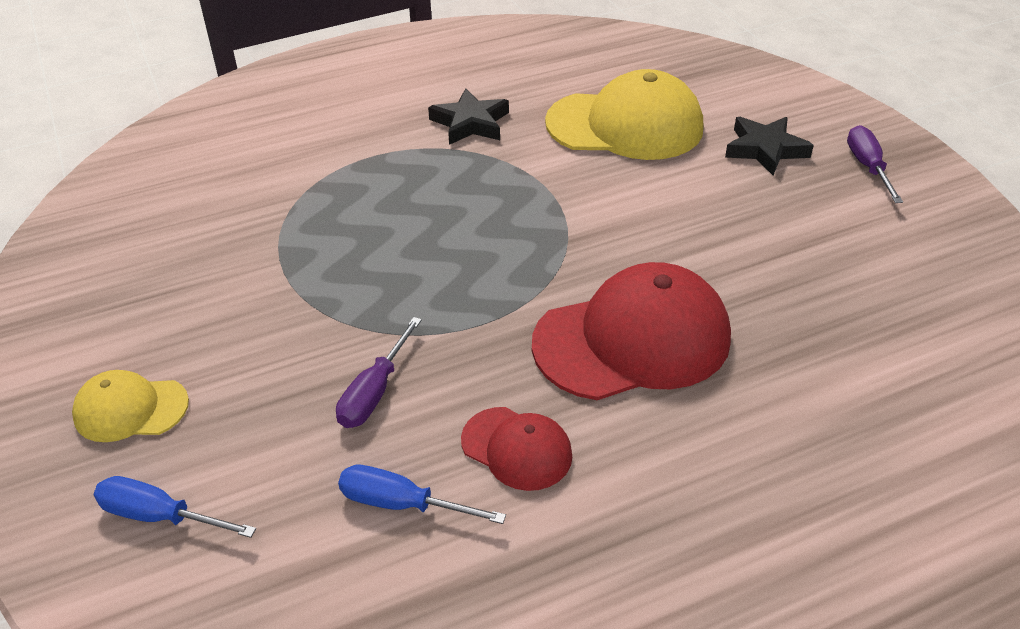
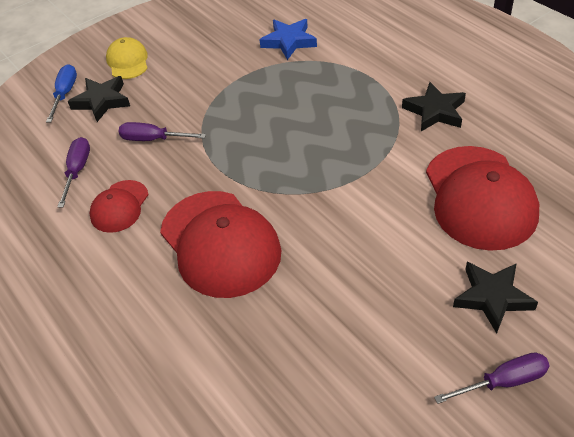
camera: 80 degrees right, 5 degrees up
blue screwdriver [338,465,506,524] -> purple screwdriver [57,137,90,208]
yellow cap [545,69,703,160] -> red cap [426,146,539,251]
none -> black star [68,76,130,122]
none -> blue star [259,19,317,60]

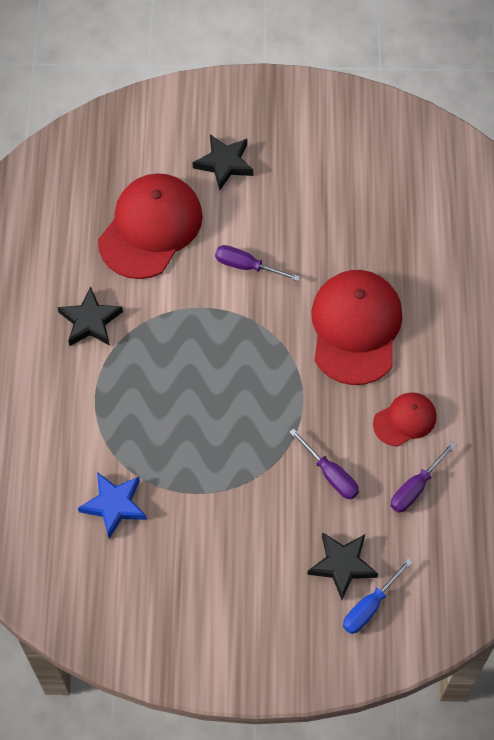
camera: 145 degrees left, 15 degrees up
yellow cap [106,37,148,79] -> none
purple screwdriver [434,352,550,404] -> purple screwdriver moved to [215,245,300,281]

